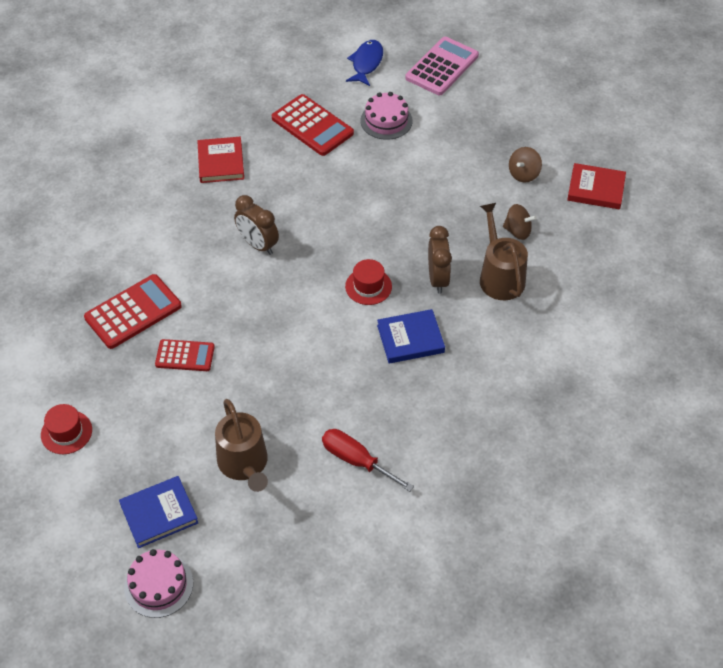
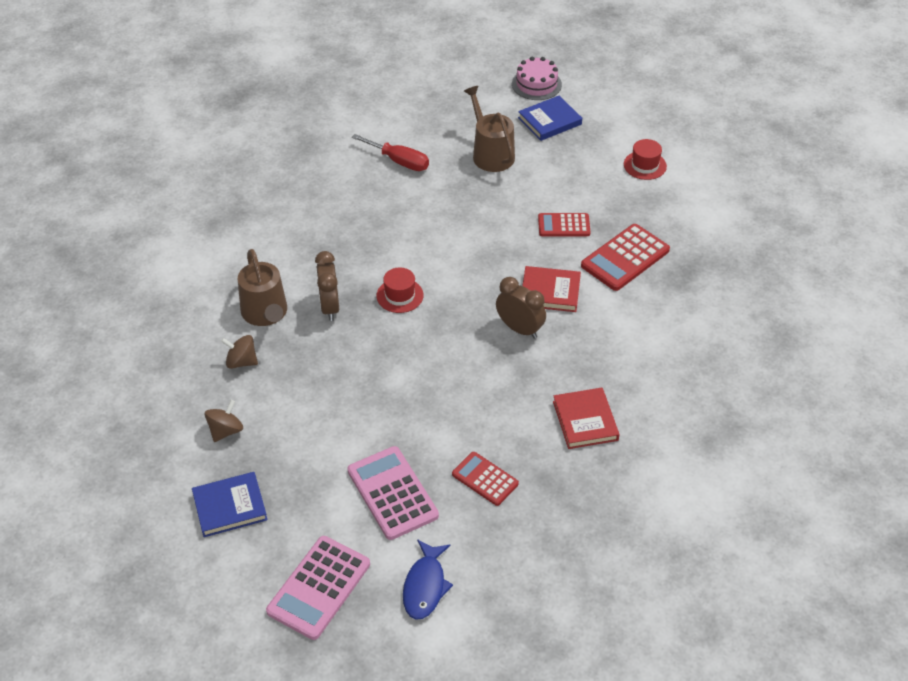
camera: 175 degrees right, 5 degrees down
red calculator [272,94,354,156] -> red calculator [452,452,519,506], size x0.63
pink cake [361,92,413,140] -> pink calculator [347,446,439,540]
blue book [377,309,445,363] -> blue book moved to [192,472,268,537]
red book [567,163,626,209] -> red book moved to [523,266,581,312]

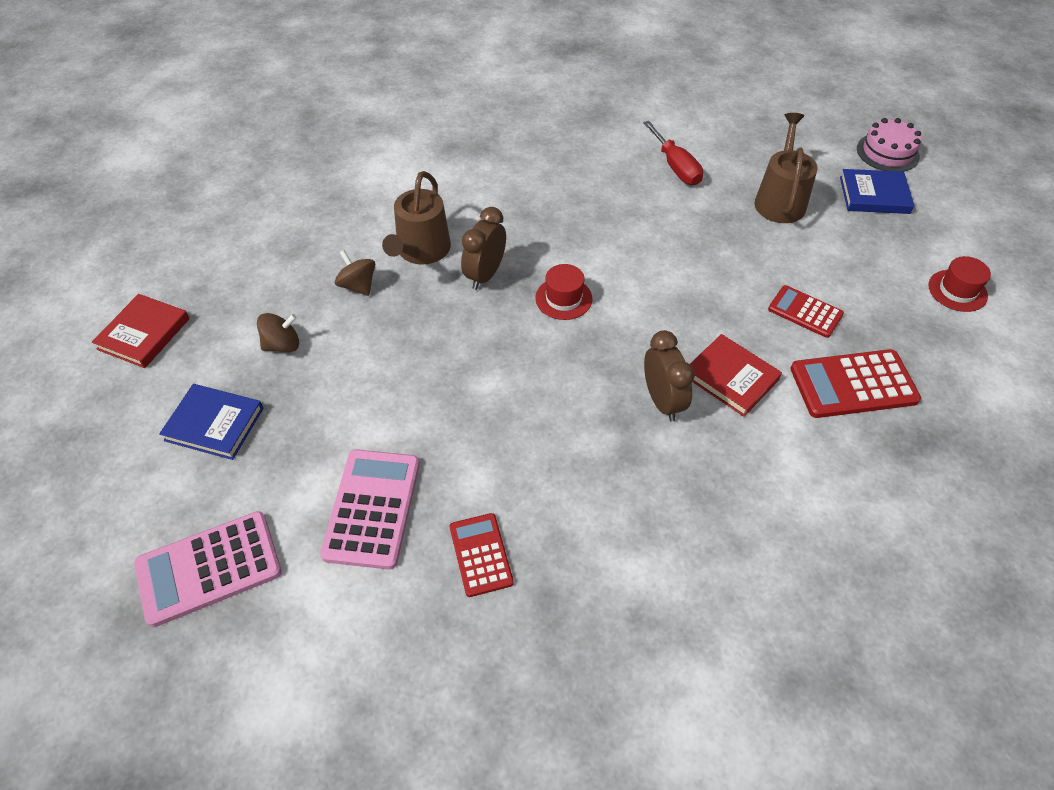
camera: 35 degrees right, 5 degrees up
blue fish [403,539,453,620] -> none
red book [553,388,620,449] -> red book moved to [92,294,190,368]

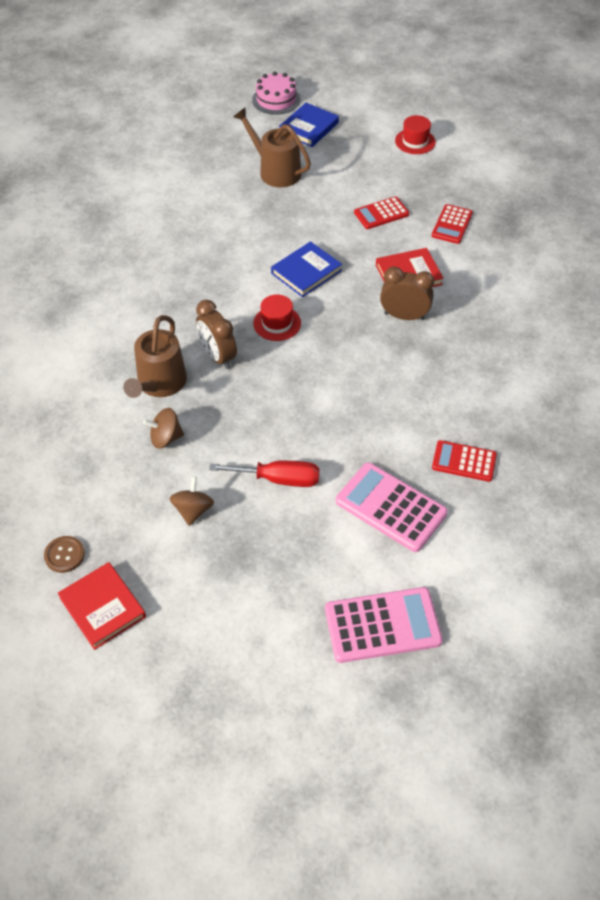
camera: 60 degrees left, 0 degrees up
pink calculator [134,511,282,627] -> pink calculator turned 105 degrees counterclockwise [325,587,443,663]
blue book [159,384,264,460] -> blue book moved to [271,241,342,297]
brown watering can [382,171,451,265] -> brown watering can turned 60 degrees clockwise [123,315,187,398]
red screwdriver [643,121,703,185] -> red screwdriver moved to [209,461,319,487]
red calculator [790,349,921,418] -> red calculator [432,204,473,244], size x0.63
none -> brown button [44,536,85,573]

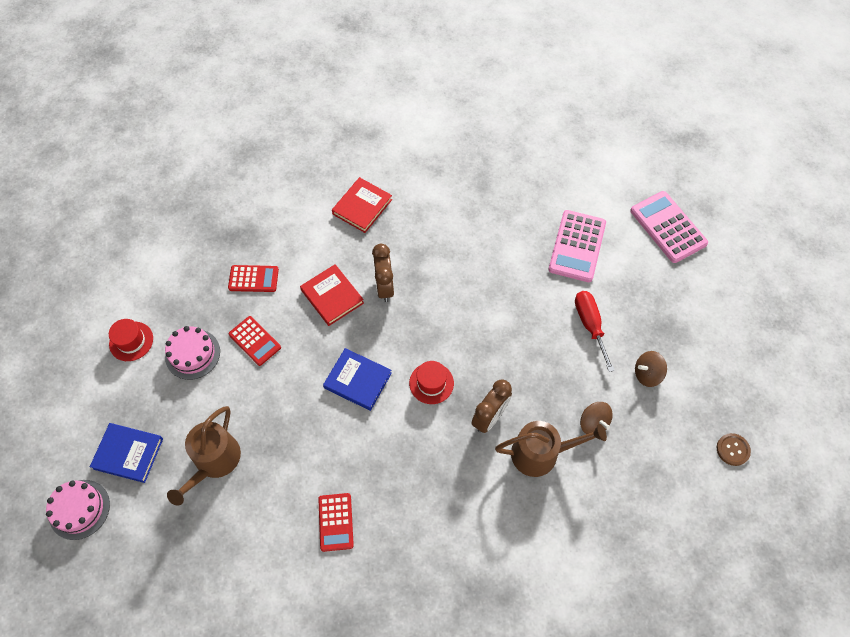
camera: 110 degrees left, 10 degrees up
red book [58,562,146,650] -> red book moved to [332,177,392,233]
red calculator [432,440,497,482] -> red calculator moved to [318,493,354,552]
none -> pink cake [165,326,220,380]

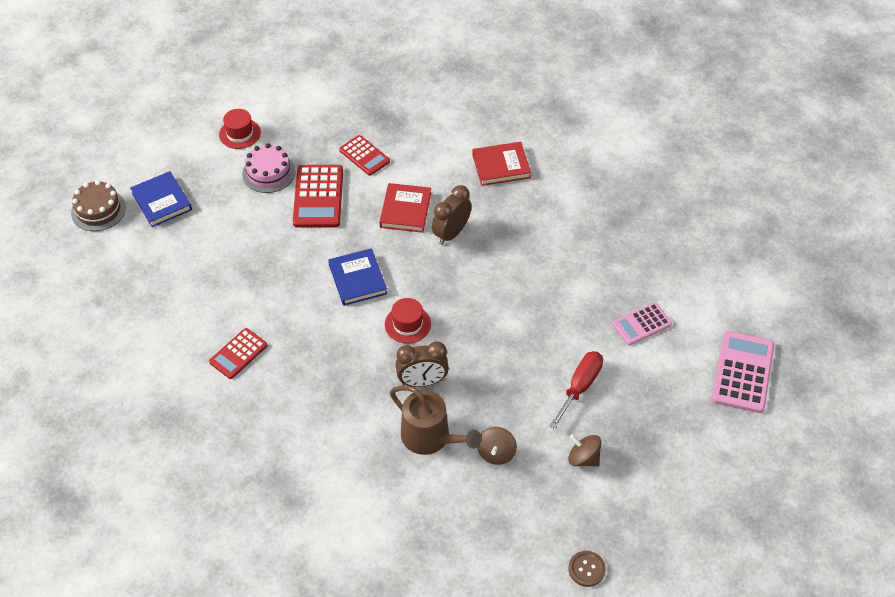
camera: 45 degrees right, 10 degrees down
pink cake [46,480,110,540] -> brown cake [71,180,126,231]
brown watering can [167,406,241,506] -> none
red calculator [229,316,281,366] -> red calculator [293,165,343,227], size x1.60
pink calculator [548,210,606,282] -> pink calculator [613,302,672,345], size x0.63

